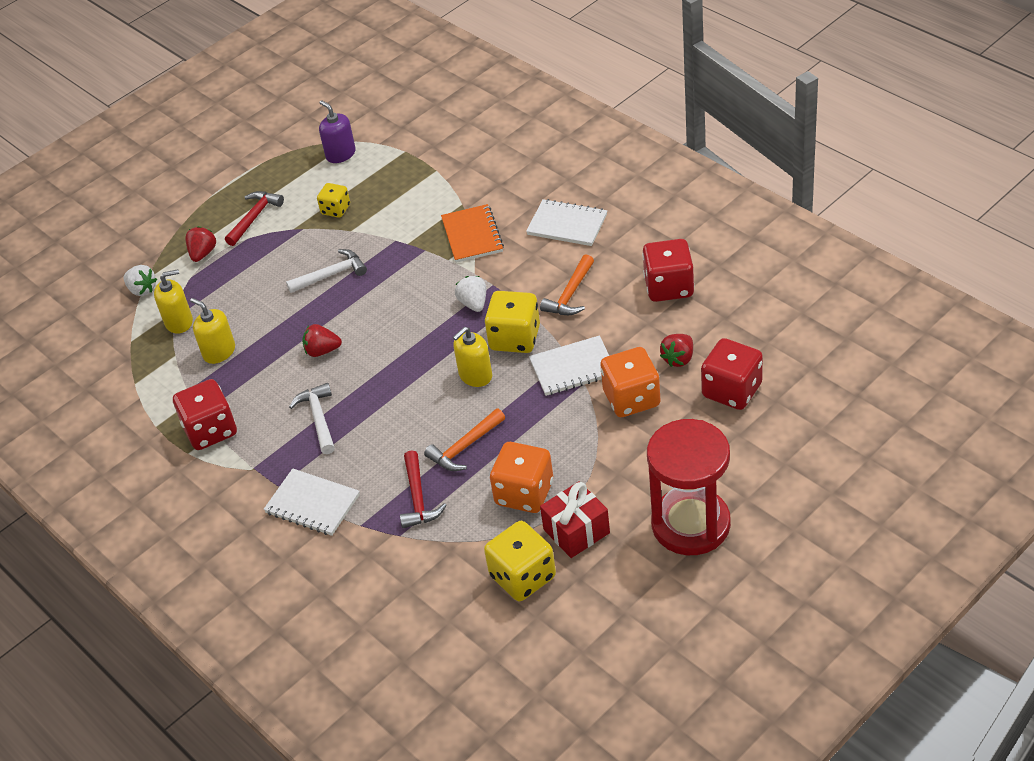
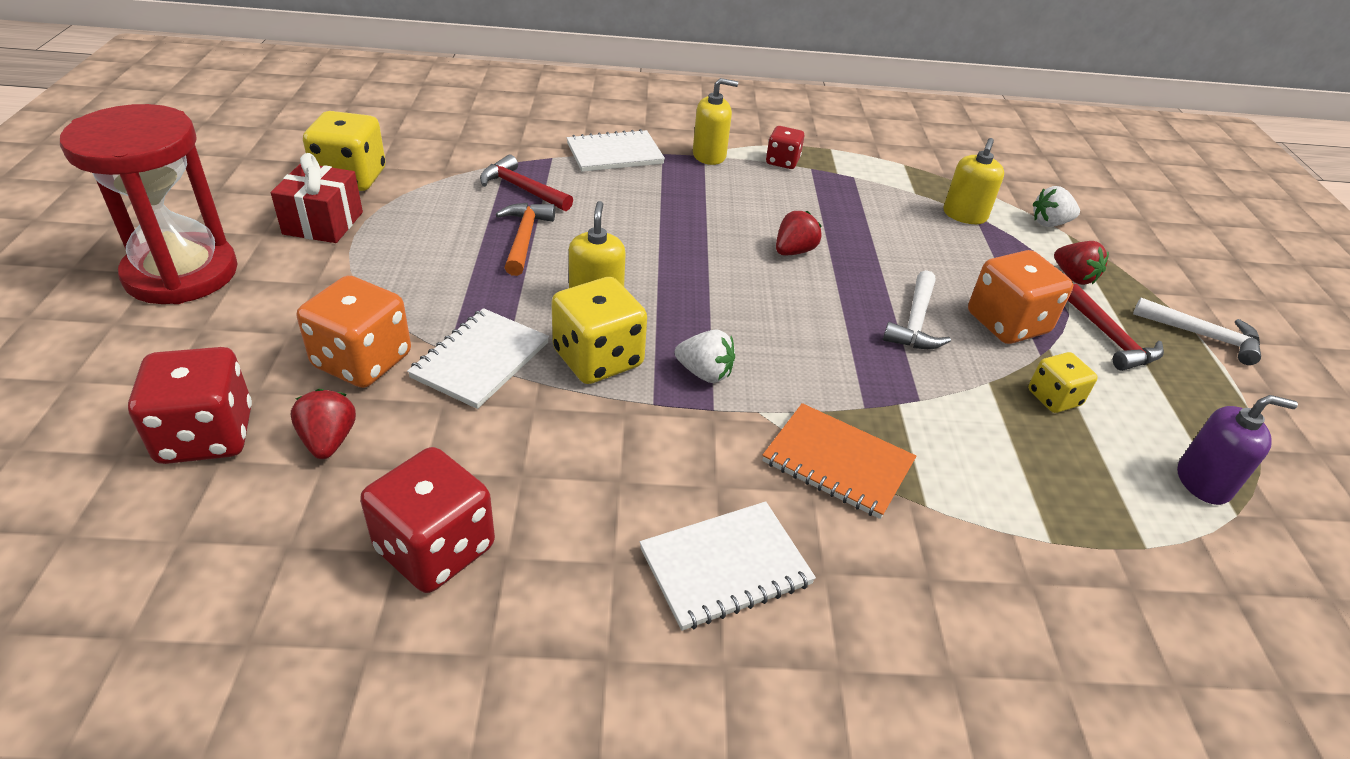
camera: 125 degrees right, 5 degrees down
red dice [173,379,237,450] -> red dice [766,126,804,169], size x0.59
yellow soap dispenser [190,298,235,364] -> yellow soap dispenser moved to [693,78,738,165]
white hammer [289,383,335,454] -> white hammer moved to [1133,298,1261,365]
orange dice [490,442,553,513] -> orange dice moved to [968,250,1073,344]
orange hammer [540,255,594,315] -> none

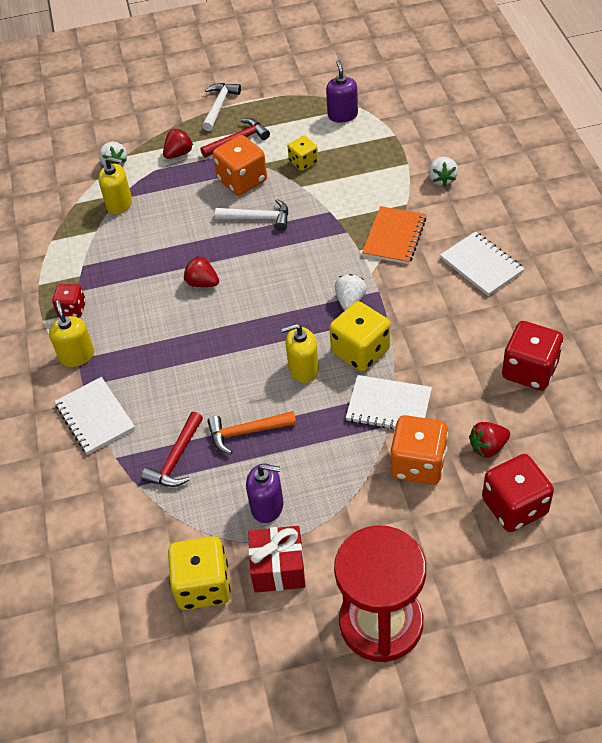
camera: 95 degrees left, 10 degrees up
none -> purple soap dispenser [246,464,284,523]
none -> white strawberry [429,157,458,186]

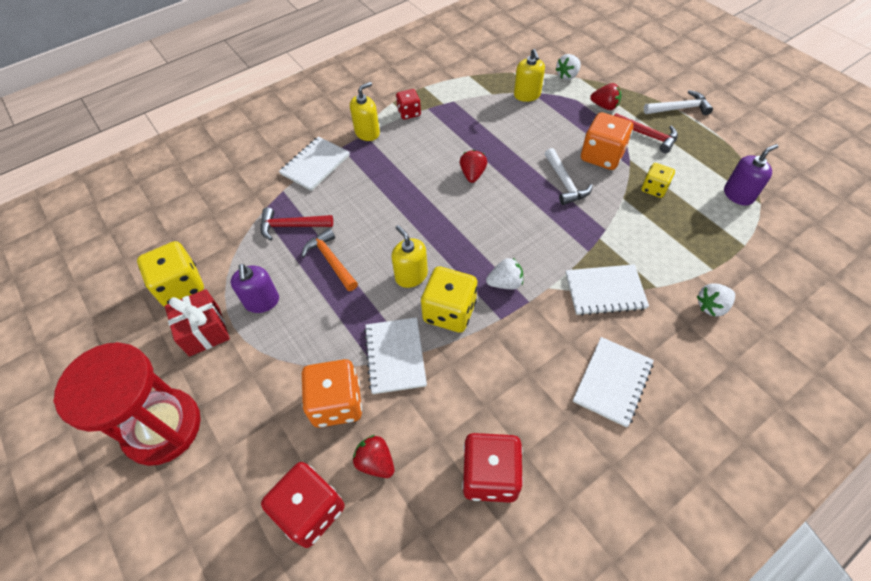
camera: 65 degrees right, 5 degrees up
orange notebook [362,206,426,264] -> white notebook [566,264,649,316]

